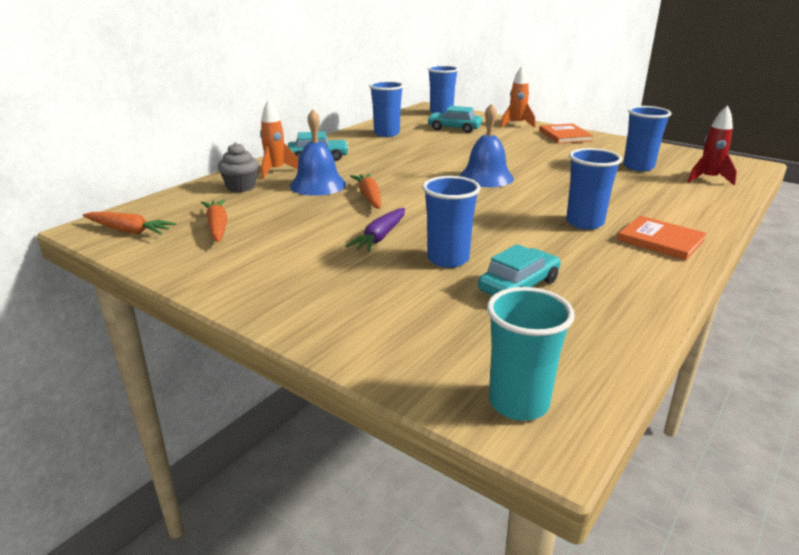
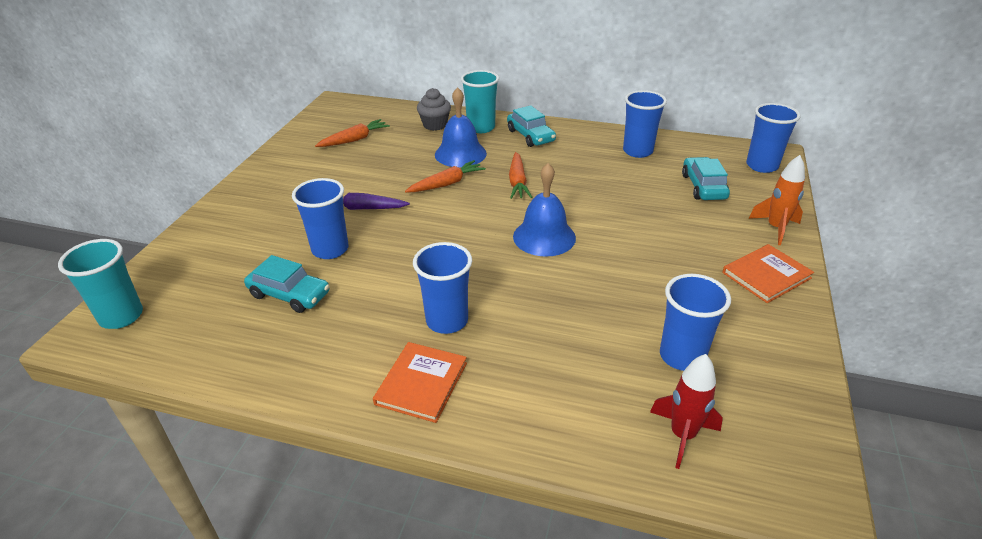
camera: 70 degrees right, 10 degrees up
orange carrot [83,212,176,234] -> orange carrot moved to [509,152,532,199]
orange rocket [260,99,298,179] -> turquoise cup [461,70,499,133]

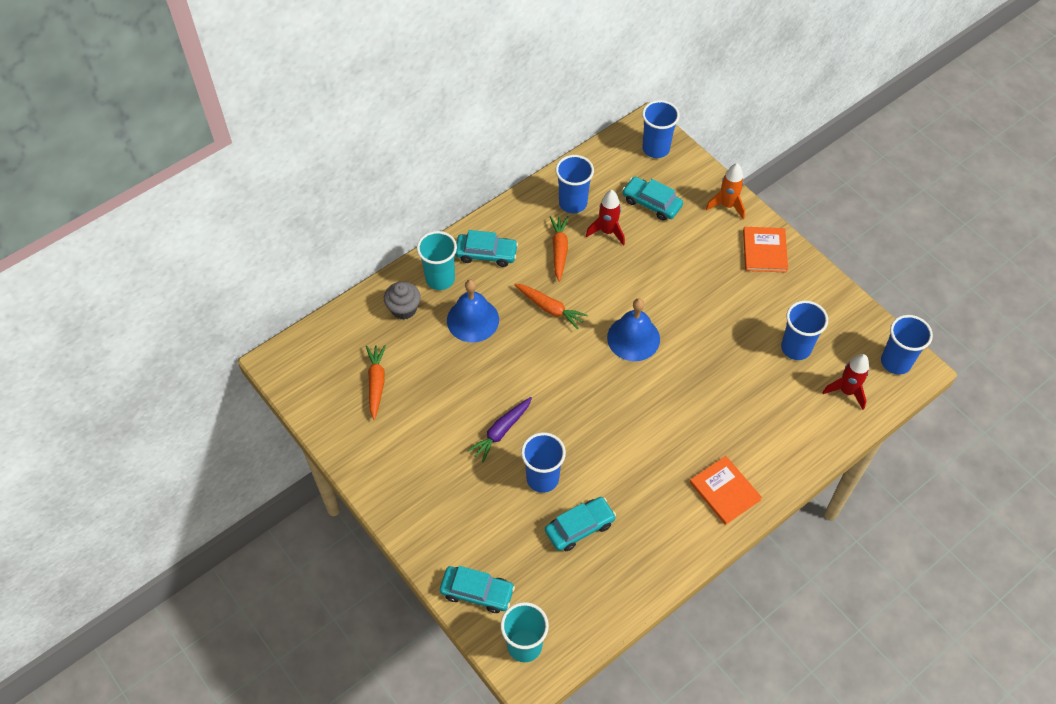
camera: 55 degrees left, 20 degrees up
orange carrot [405,160,486,193] -> orange carrot moved to [550,216,568,282]
blue cup [413,242,472,334] -> blue cup moved to [881,315,933,375]
none -> turquoise car [440,566,515,613]
none -> red rocket [586,190,625,246]

